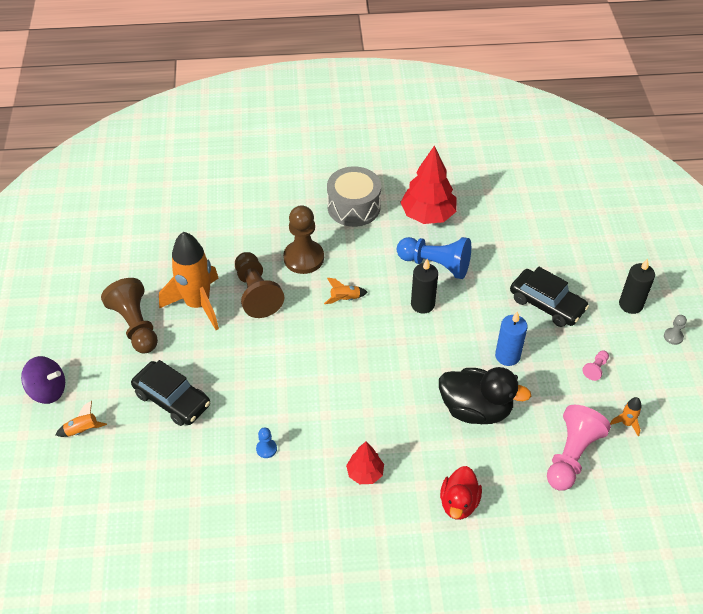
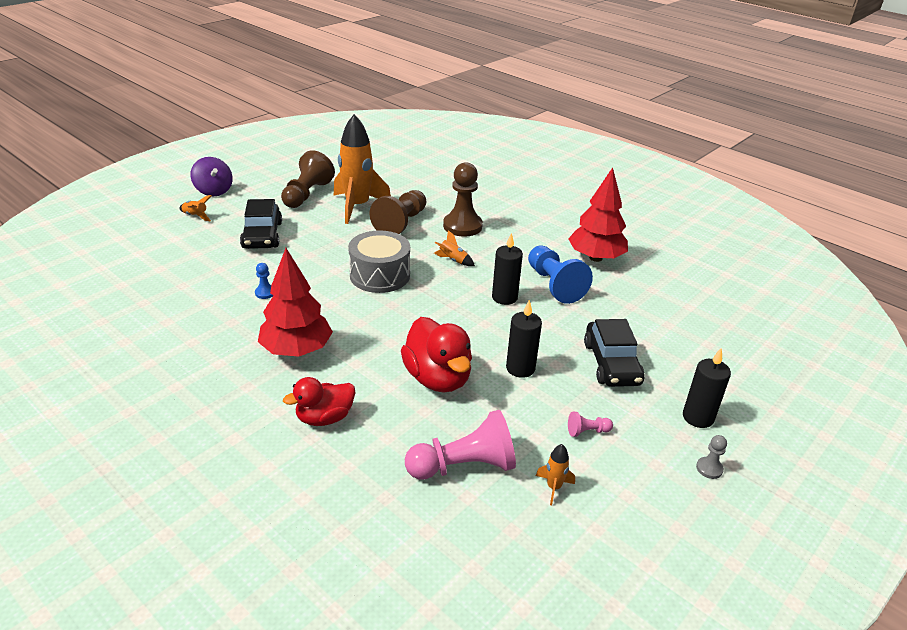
camera: 45 degrees right, 15 degrees down
grey drum [327,166,381,227] -> grey drum moved to [348,231,410,293]
red tree [346,442,384,484] -> red tree [258,248,333,357], size x1.82
black duck [439,367,531,424] -> red duck [401,317,472,392]
blue candle [495,311,528,366] -> black candle [506,300,542,378]

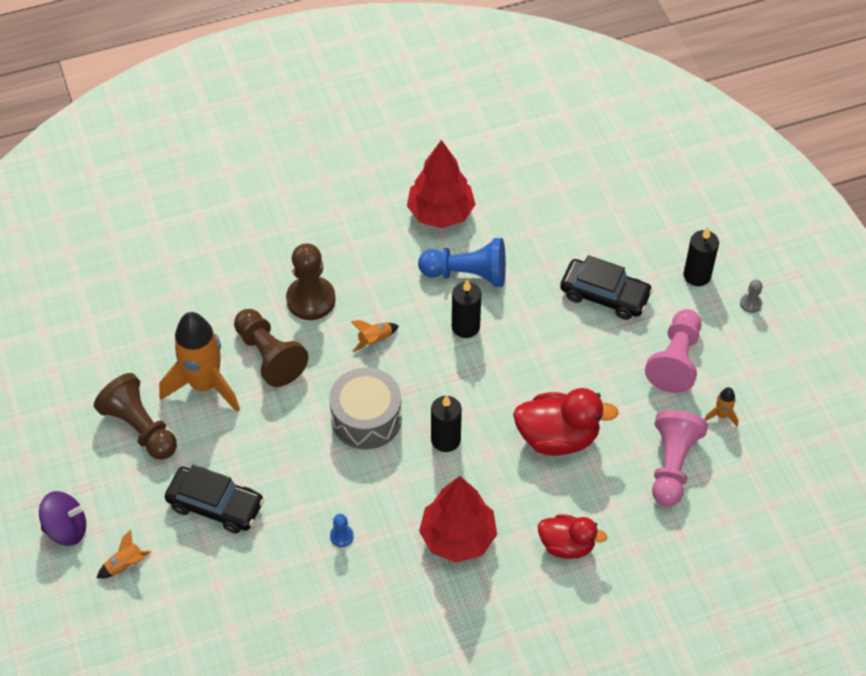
camera: 60 degrees left, 20 degrees up
red duck [283,377,355,426] -> red duck turned 75 degrees counterclockwise [538,514,607,559]
black candle [506,300,542,378] -> black candle moved to [431,395,462,452]
pink pawn [568,412,613,437] -> pink pawn [645,309,701,393], size x2.27

